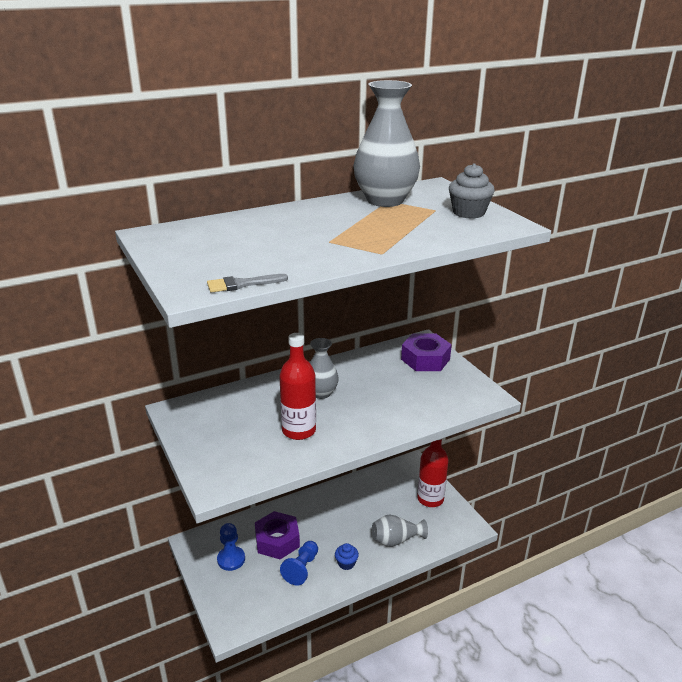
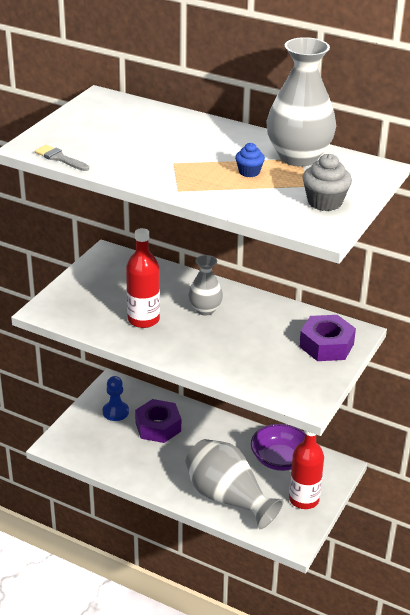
camera: 55 degrees right, 5 degrees up
blue pawn [280,541,318,586] -> none
blue cupcake [335,543,359,570] -> blue cupcake moved to [235,143,265,177]
grey vase [372,514,428,547] -> grey vase [185,439,283,529], size x1.77
none -> purple bowl [251,424,305,471]

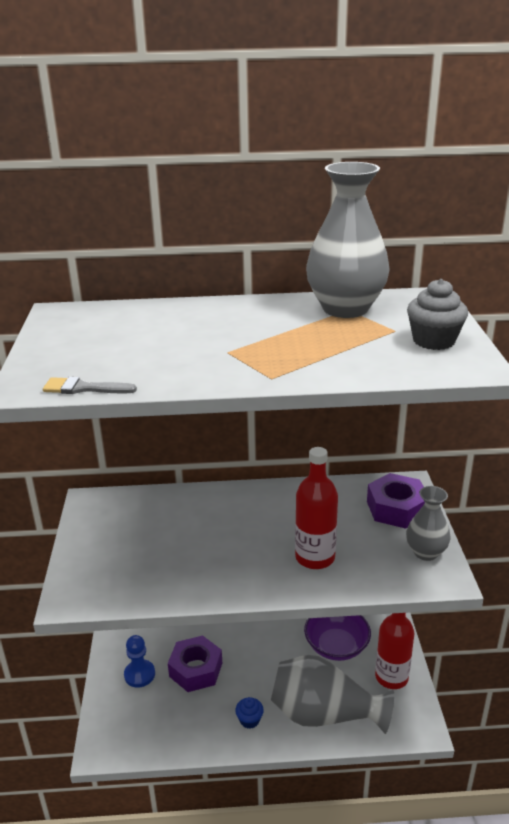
camera: 30 degrees left, 5 degrees down
red bottle [126,228,160,328] -> red bottle moved to [295,447,338,569]
grey vase [188,255,223,315] -> grey vase moved to [406,486,451,561]
blue cupcake [235,143,265,177] -> blue cupcake moved to [235,697,264,729]

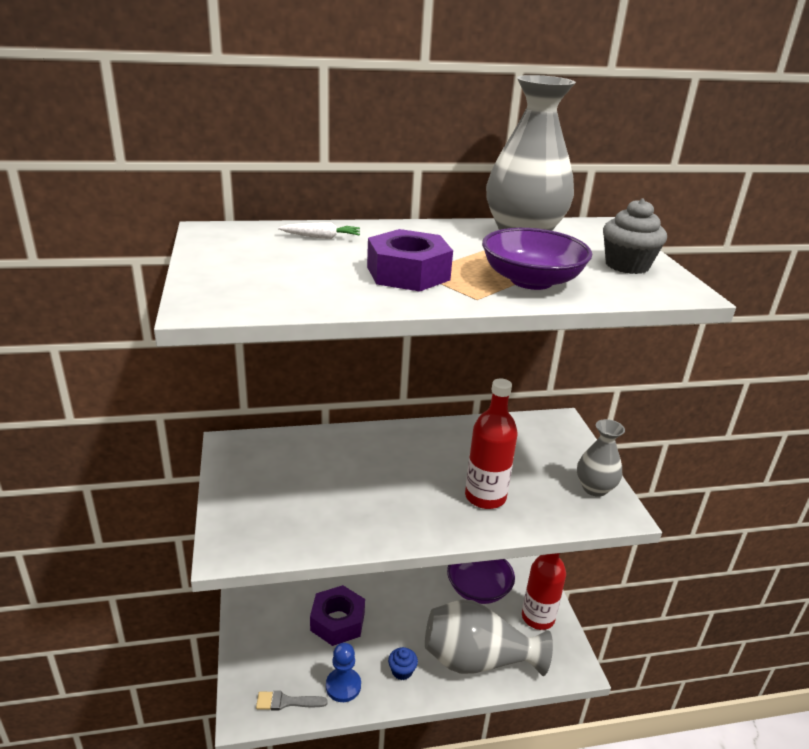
camera: 10 degrees left, 0 degrees up
grey brush [43,377,137,394] -> grey brush moved to [256,691,328,711]
blue pawn [124,635,155,688] -> blue pawn moved to [326,643,361,702]
purple nut [367,473,425,529] -> purple nut moved to [367,229,453,291]
none -> white carrot [278,222,360,239]
none -> purple bowl [482,228,592,290]

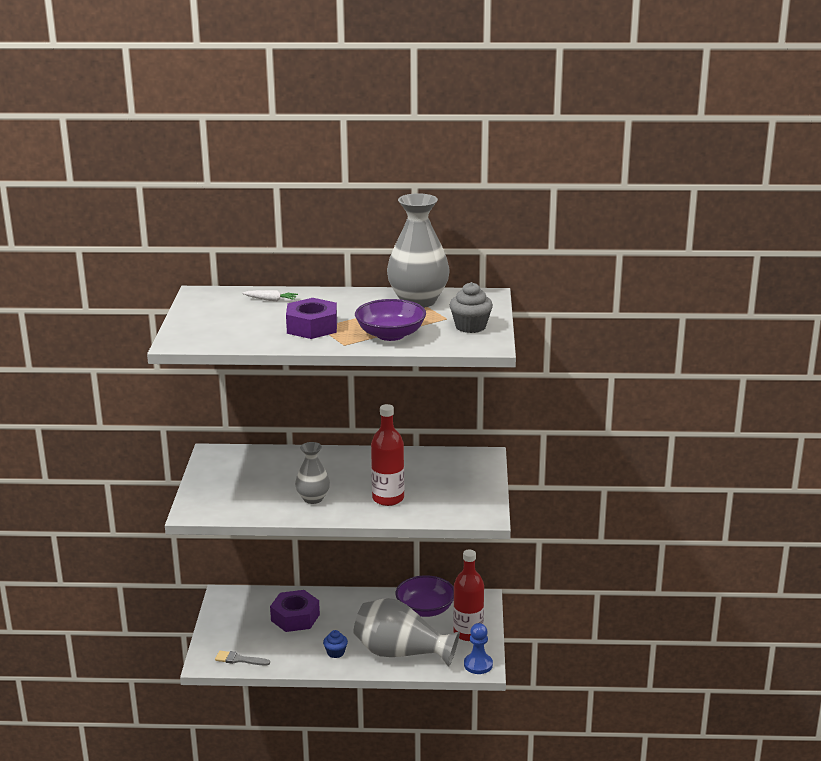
camera: 15 degrees right, 5 degrees down
blue pawn [326,643,361,702] -> blue pawn moved to [464,623,493,674]
grey vase [577,419,625,497] -> grey vase moved to [295,442,330,504]

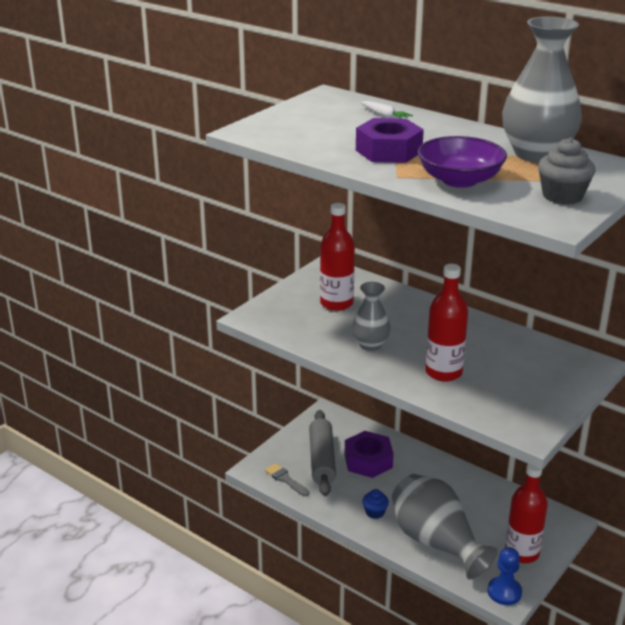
camera: 35 degrees right, 5 degrees up
purple bowl [395,575,454,617] -> none
none -> grey rolling pin [309,410,336,496]
none -> red bottle [320,203,355,311]

